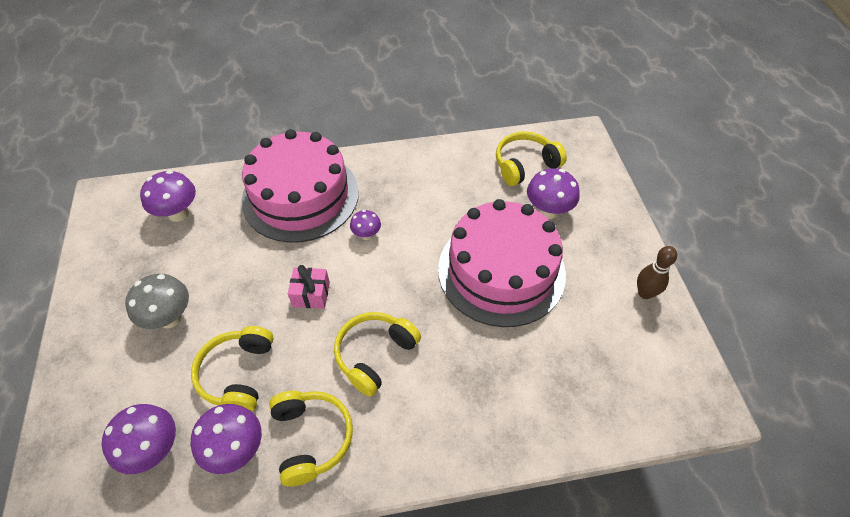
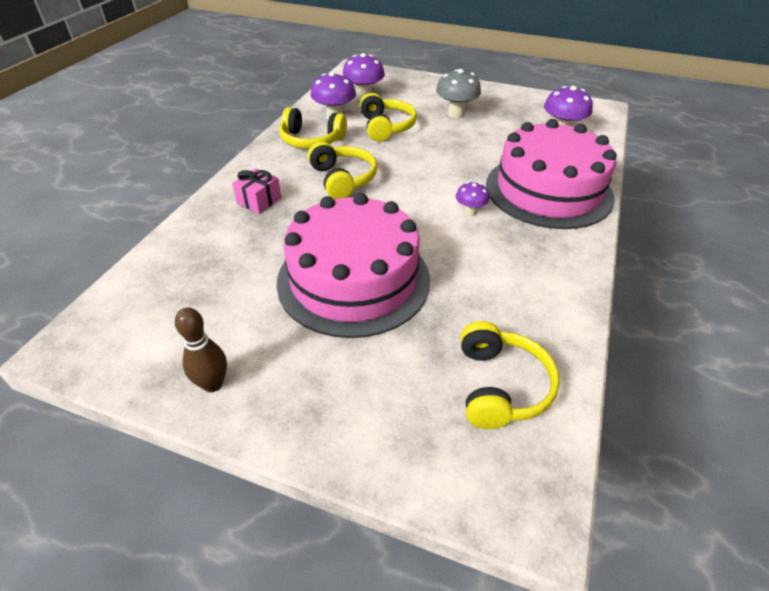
camera: 120 degrees right, 10 degrees down
yellow headphones [191,326,274,411] -> yellow headphones turned 45 degrees clockwise [359,93,417,142]
pink gift [288,265,330,309] -> pink gift moved to [232,168,281,214]
purple mushroom [527,168,580,219] -> none

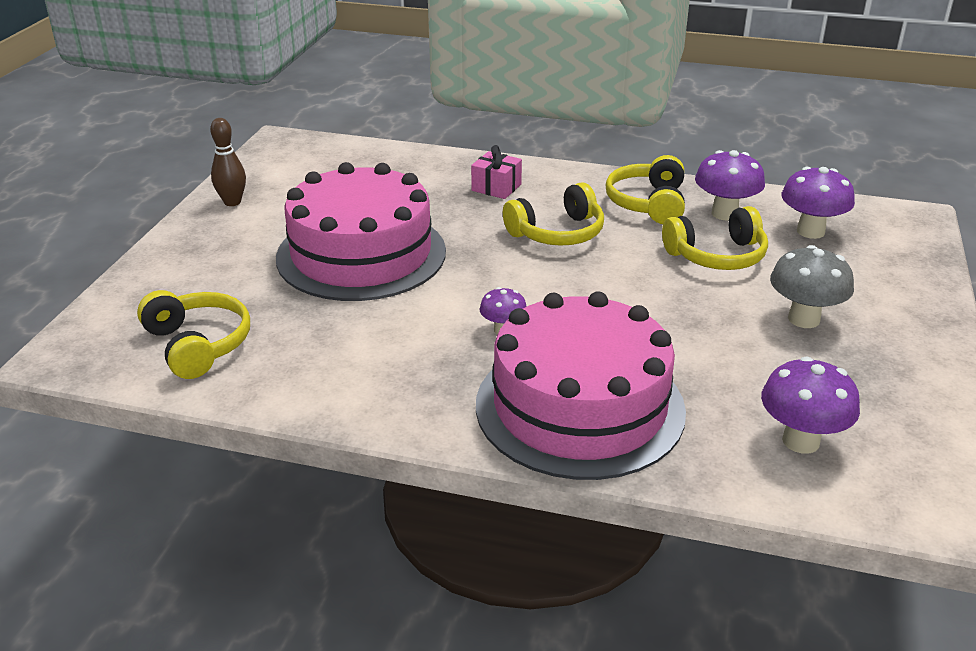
camera: 85 degrees right, 10 degrees down
yellow headphones [460,321,560,429] -> yellow headphones turned 120 degrees counterclockwise [137,290,250,379]

